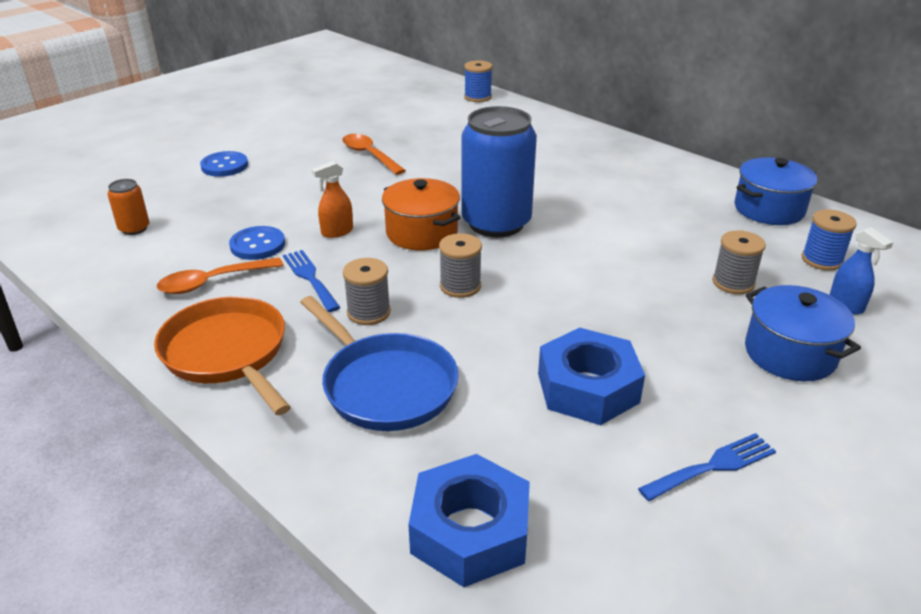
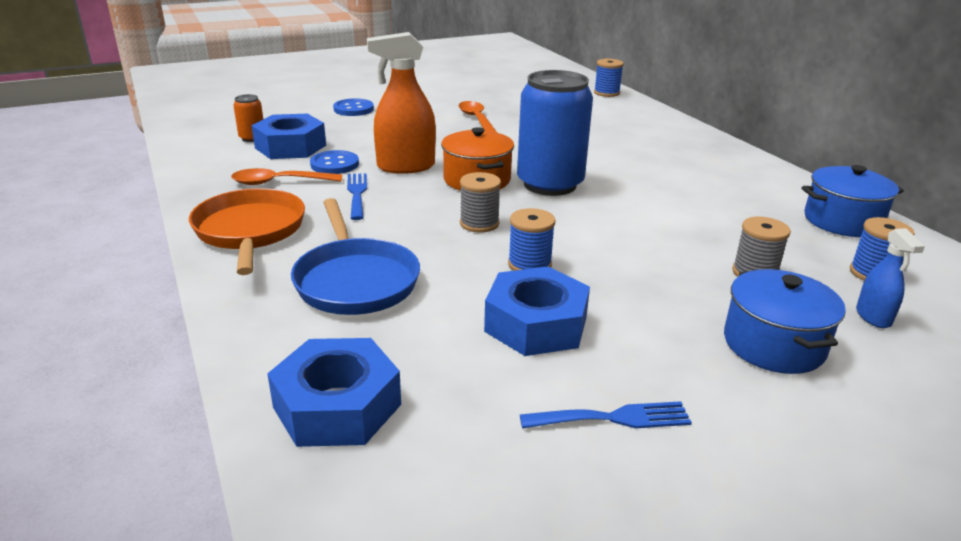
camera: 20 degrees right, 5 degrees down
orange spray bottle [312,161,353,238] -> orange spray bottle [367,32,436,174], size x1.90
grey spool [343,258,391,325] -> none
none -> blue nut [251,114,326,159]
none -> blue spool [508,208,555,271]

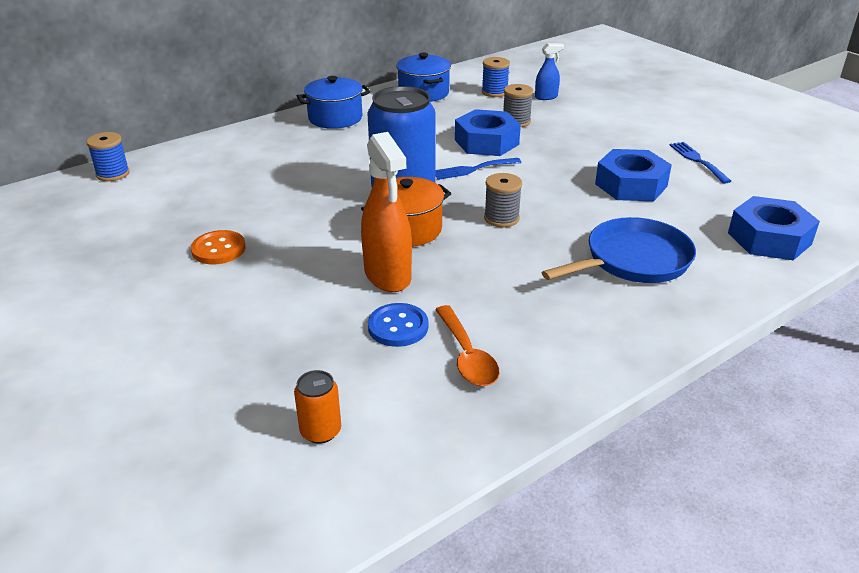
camera: 100 degrees left, 5 degrees up
orange pan [189,188,305,275] -> none
blue nut [251,114,326,159] -> blue nut moved to [455,109,521,156]
blue button [333,98,374,116] -> none
blue fork [347,173,367,220] -> blue fork moved to [435,158,522,180]
orange spoon [459,101,497,132] -> orange button [191,230,246,264]
blue spool [508,208,555,271] -> none
blue pot [724,269,846,374] -> blue pot moved to [297,76,370,129]

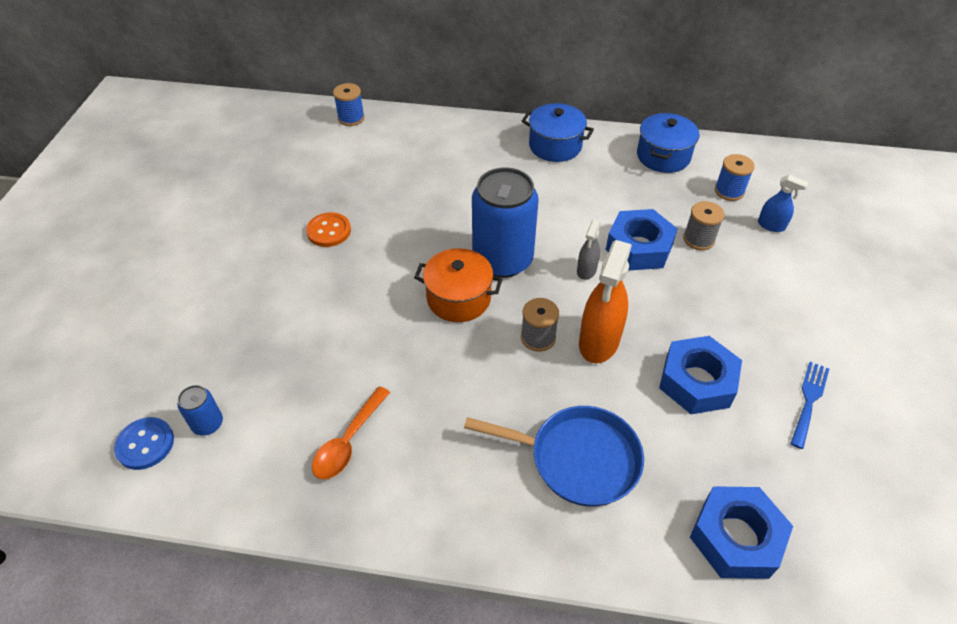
camera: 45 degrees right, 15 degrees up
orange can [294,370,341,444] -> blue can [178,385,223,436]
orange spray bottle [361,132,412,292] -> orange spray bottle moved to [579,240,632,363]
blue button [368,303,428,347] -> blue button moved to [114,417,174,470]
blue fork [435,158,522,180] -> grey spray bottle [577,220,601,280]

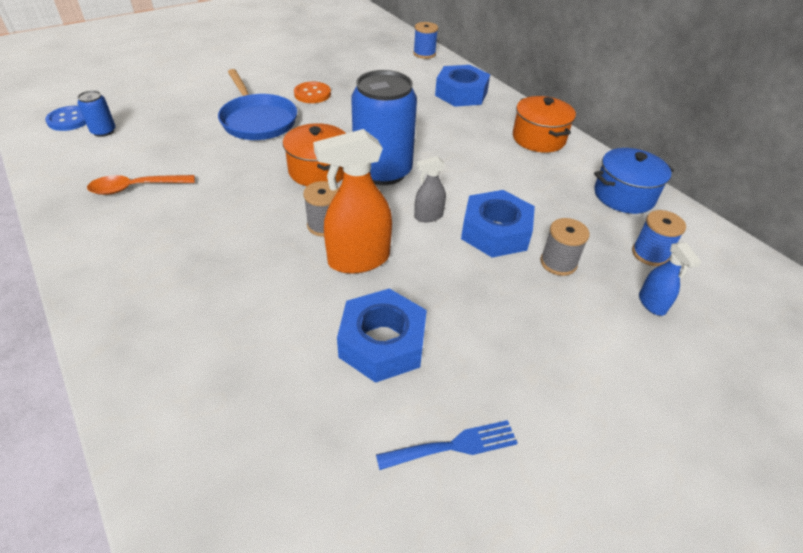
camera: 45 degrees right, 5 degrees down
blue pan [464,406,644,507] -> blue pan moved to [218,69,297,140]
blue pot [522,103,594,162] -> orange pot [513,96,576,153]
blue nut [690,486,793,579] -> blue nut moved to [435,65,490,107]

